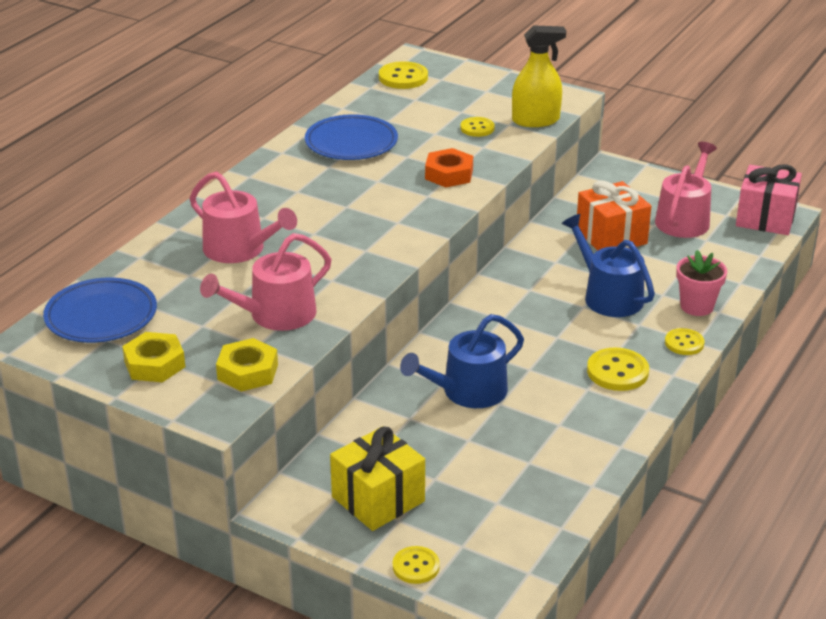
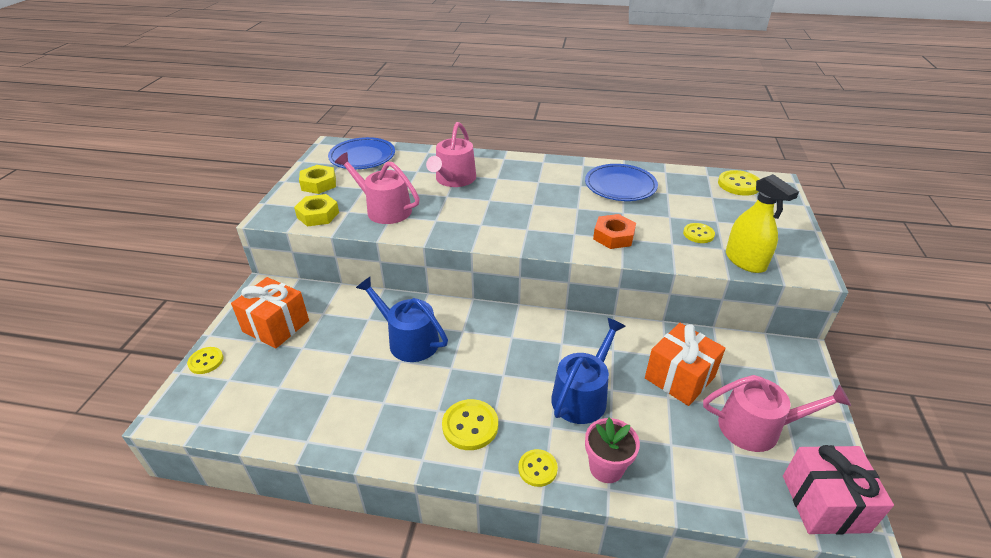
camera: 70 degrees right, 5 degrees up
yellow gift [330,426,425,531] -> orange gift [231,277,309,349]

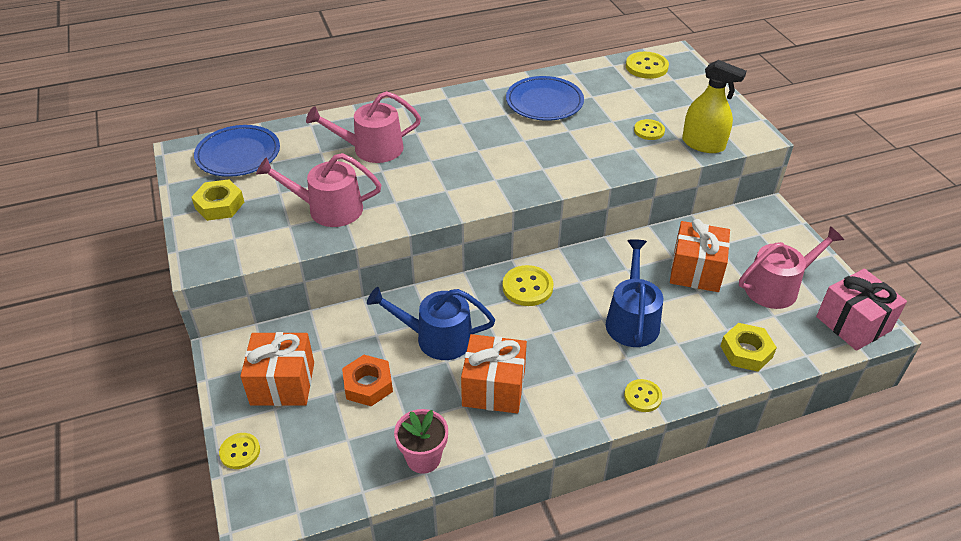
camera: 30 degrees left, 5 degrees up
yellow nut [294,194,339,227] -> yellow nut moved to [720,323,777,372]
pink watering can [426,122,476,187] -> pink watering can turned 90 degrees clockwise [306,91,421,163]
yellow button [442,399,498,450] -> yellow button moved to [502,265,554,306]
pink flower pot [585,418,640,483] -> pink flower pot moved to [394,409,448,474]
orange nut [593,214,636,249] -> orange nut moved to [342,355,393,406]
none -> orange gift [461,334,527,414]

